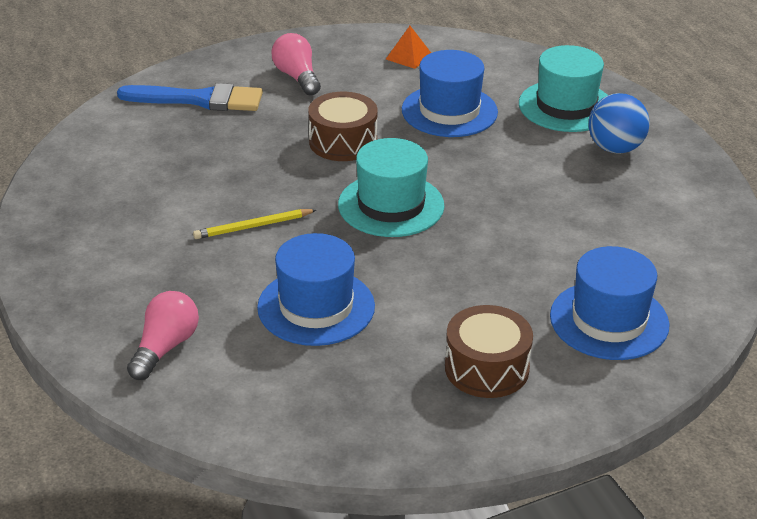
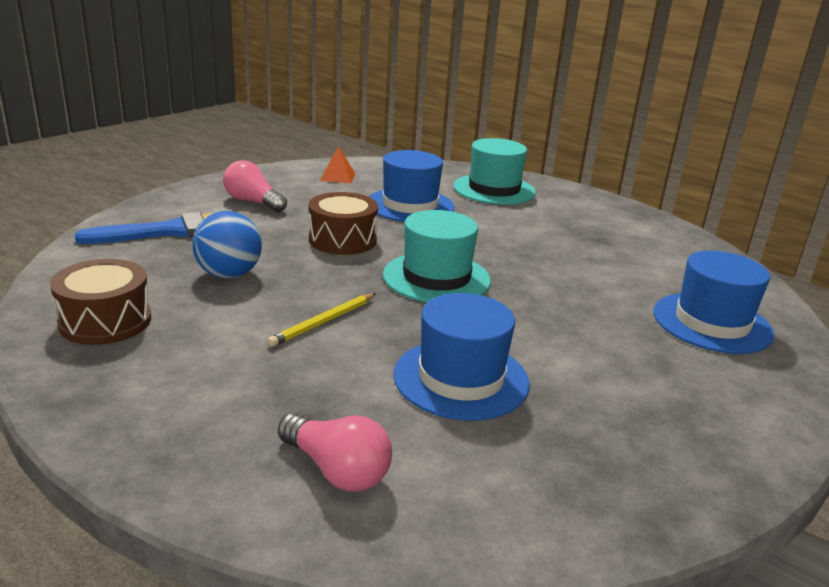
camera: 30 degrees left, 10 degrees down
pink light bulb [127,291,199,380] -> pink light bulb turned 135 degrees clockwise [278,413,392,491]
brown drum [445,305,533,398] -> brown drum moved to [50,259,151,345]
blue ball [588,93,650,154] -> blue ball moved to [192,211,262,279]

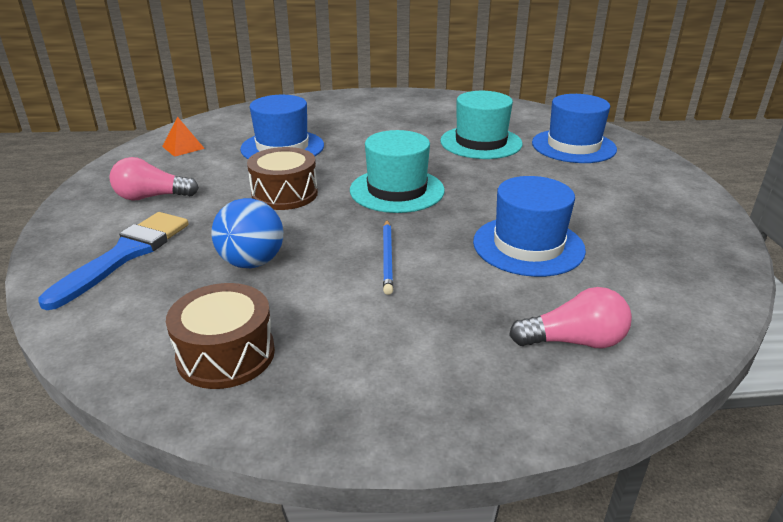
camera: 40 degrees left, 5 degrees up
yellow pencil [267,294,376,347] -> blue pencil [383,220,393,295]
turquoise hat [453,138,536,205] -> turquoise hat moved to [440,91,523,159]

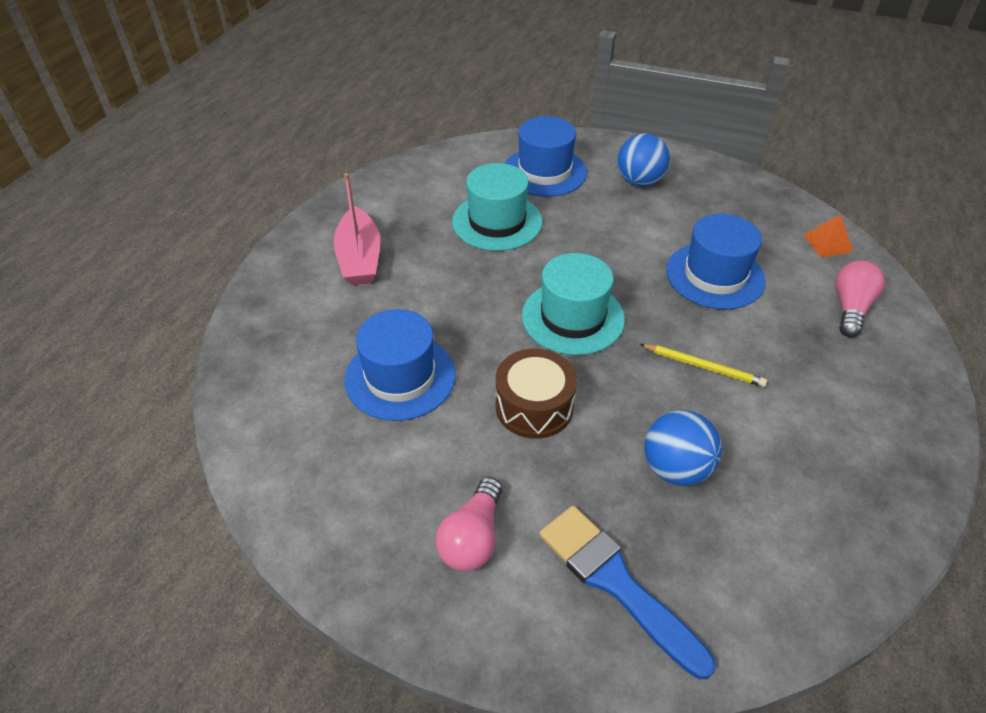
camera: 65 degrees left, 15 degrees up
orange pyramid [162,117,205,157] -> orange pyramid moved to [803,214,853,257]
brown drum [166,283,275,389] -> none
blue pencil [383,220,393,295] -> yellow pencil [640,344,767,387]
none -> pink boat [333,173,380,285]
none -> blue ball [617,133,670,187]

